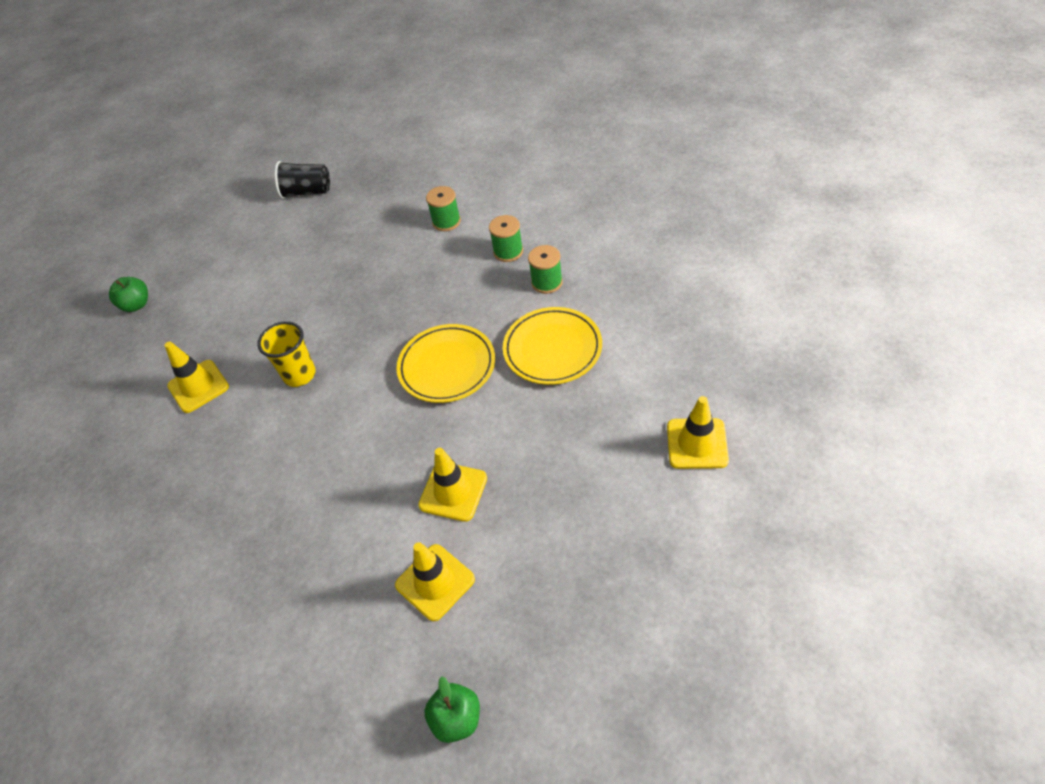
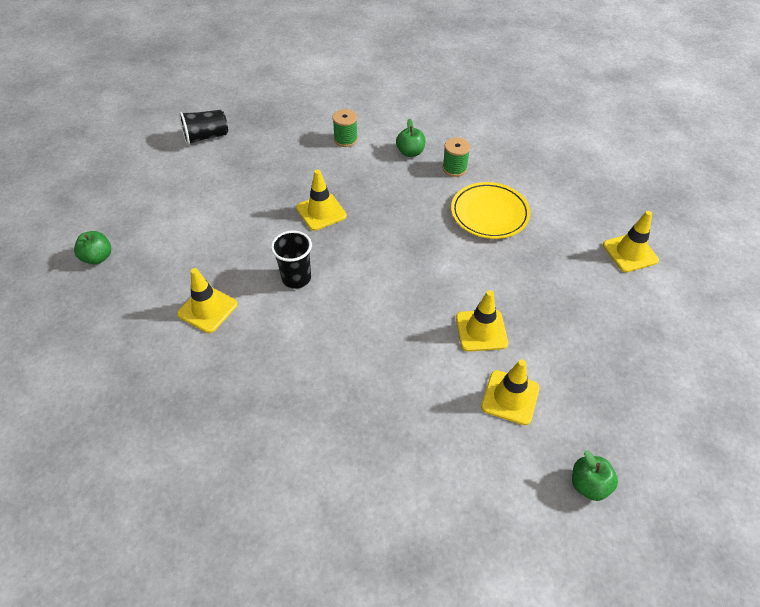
camera: 30 degrees left, 0 degrees up
yellow cup [257,321,316,387] -> black cup [271,230,312,289]
yellow plate [397,324,495,403] -> none
green spool [489,215,523,262] -> green apple [396,119,426,157]
none -> yellow traffic cone [296,169,347,231]

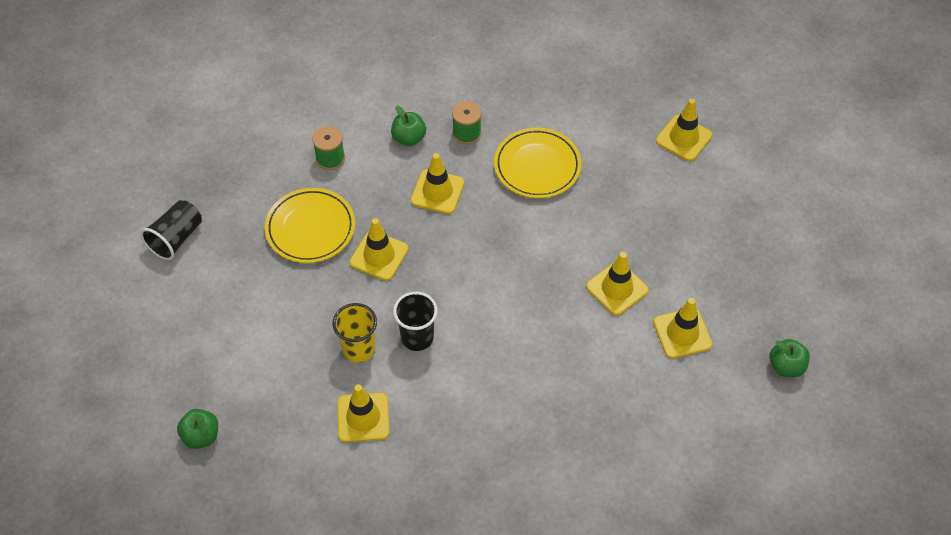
camera: 35 degrees left, 5 degrees up
none -> yellow plate [265,188,355,263]
none -> yellow cup [332,303,377,363]
none -> yellow traffic cone [411,153,464,214]

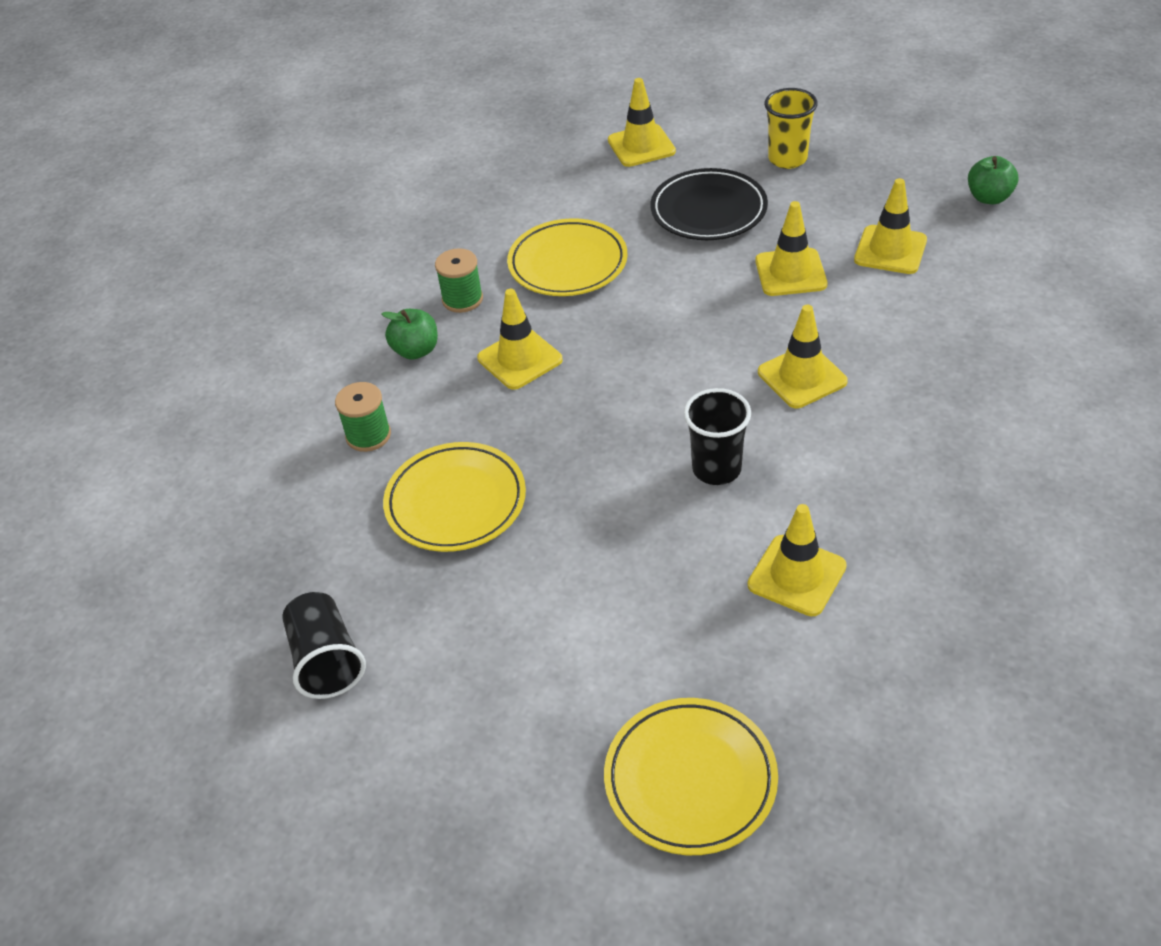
camera: 50 degrees left, 10 degrees down
green apple [177,409,218,449] -> yellow plate [604,698,778,855]
yellow cup [332,303,377,363] -> yellow cup moved to [764,88,818,169]
yellow traffic cone [350,218,409,281] -> yellow traffic cone moved to [758,305,848,408]
none -> black plate [650,168,768,240]

